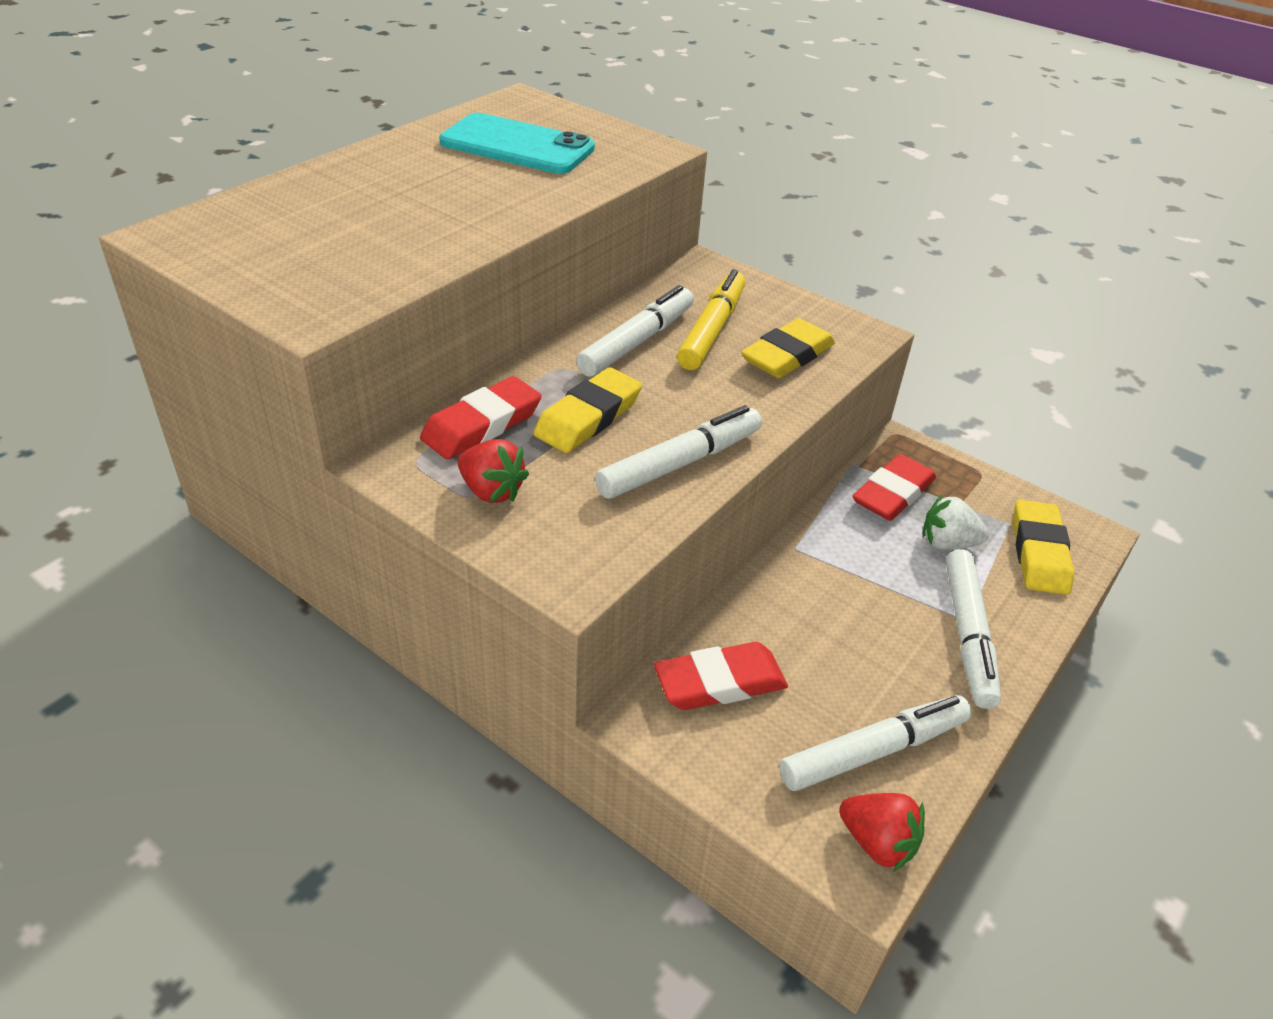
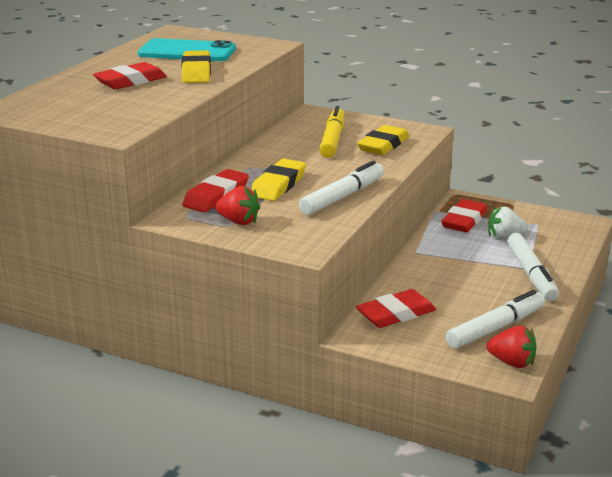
camera: 10 degrees left, 15 degrees down
white marker [576,285,694,377] -> none
yellow eraser [1013,500,1074,595] -> yellow eraser moved to [181,50,211,83]
none -> red eraser [93,62,167,89]

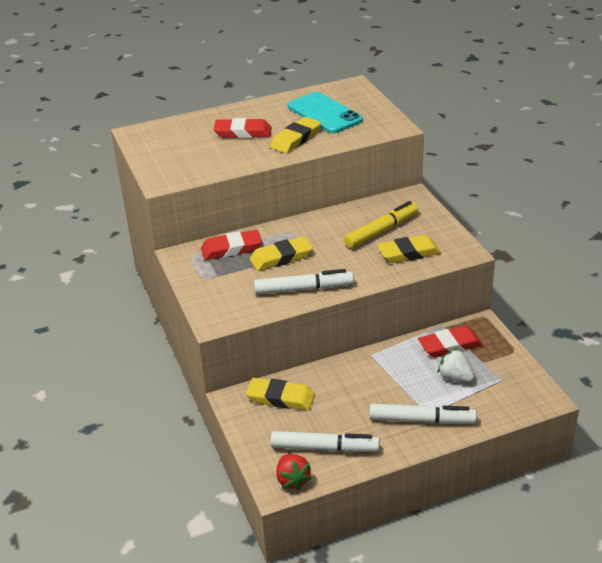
camera: 45 degrees right, 10 degrees up
red strawberry [215,186,260,225] -> none
red eraser [356,289,436,328] -> yellow eraser [246,378,315,410]
white marker [507,233,559,301] -> white marker turned 120 degrees counterclockwise [369,404,477,424]

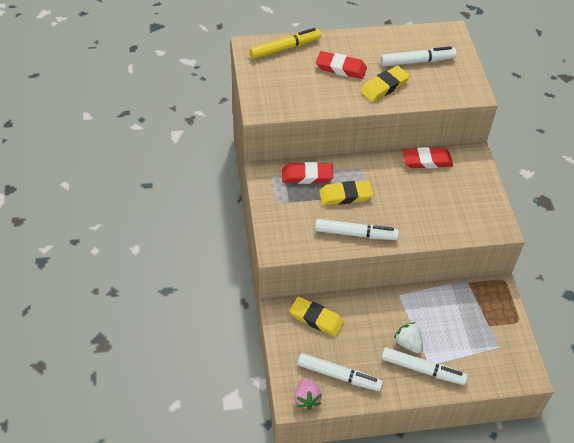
camera: 10 degrees right, 15 degrees up
red strawberry [276,454,312,491] -> pink strawberry [294,378,322,410]
turquoise phone [288,92,363,133] -> white marker [380,46,457,66]
yellow marker [344,201,419,248] -> yellow marker moved to [249,28,321,59]
yellow eraser [377,235,441,263] -> none
red eraser [418,326,483,358] -> red eraser moved to [403,147,453,169]
white strawberry [438,349,475,382] -> white strawberry moved to [394,322,423,353]

